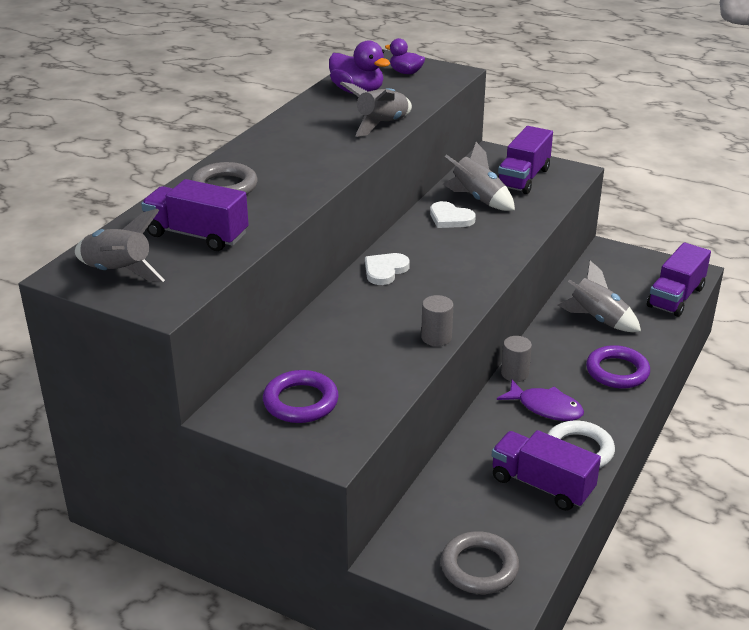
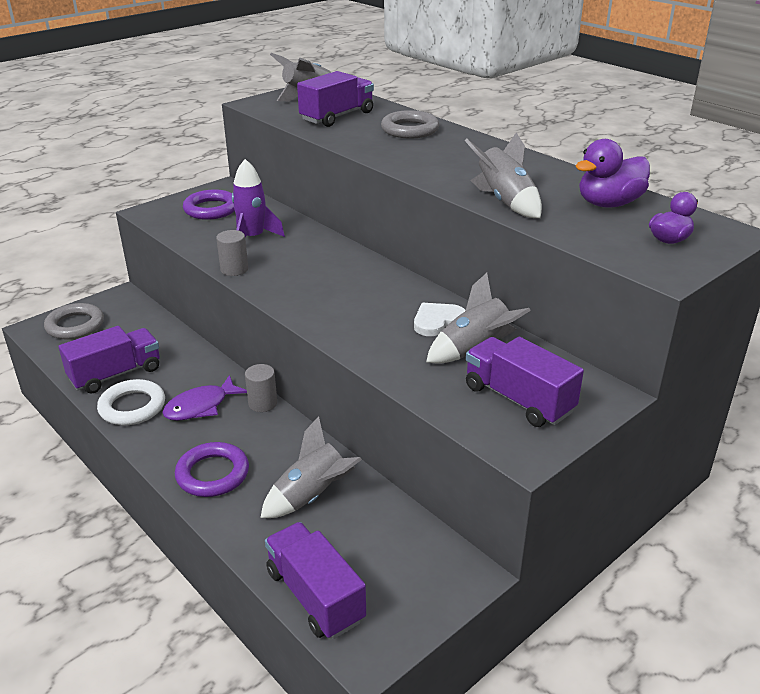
camera: 110 degrees right, 0 degrees up
white heart [365,253,410,285] -> none
none -> purple rocket [232,159,285,237]

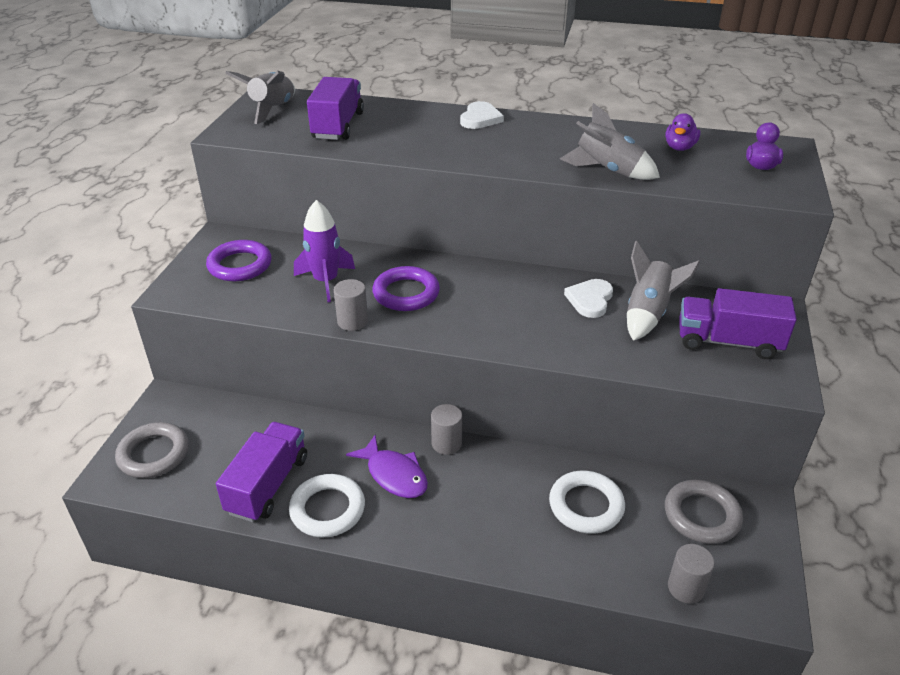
camera: 35 degrees left, 5 degrees up
purple fish [162,375,247,421] -> purple fish turned 60 degrees counterclockwise [346,435,428,498]
purple ring [175,442,249,497] -> purple ring moved to [372,266,440,311]
grey rocket [261,416,362,518] -> white ring [549,471,625,534]
purple truck [265,522,366,639] -> grey cylinder [668,544,715,604]
grey ring [381,110,439,138] -> grey ring moved to [665,480,743,544]
purple duck [576,139,650,208] -> purple duck [665,113,701,151], size x0.62
none -> white heart [460,101,504,129]

